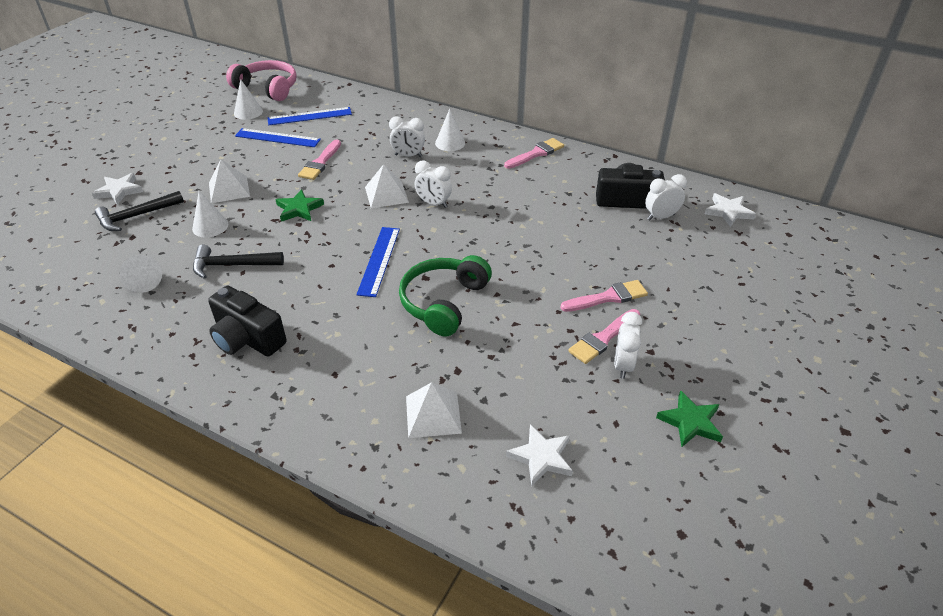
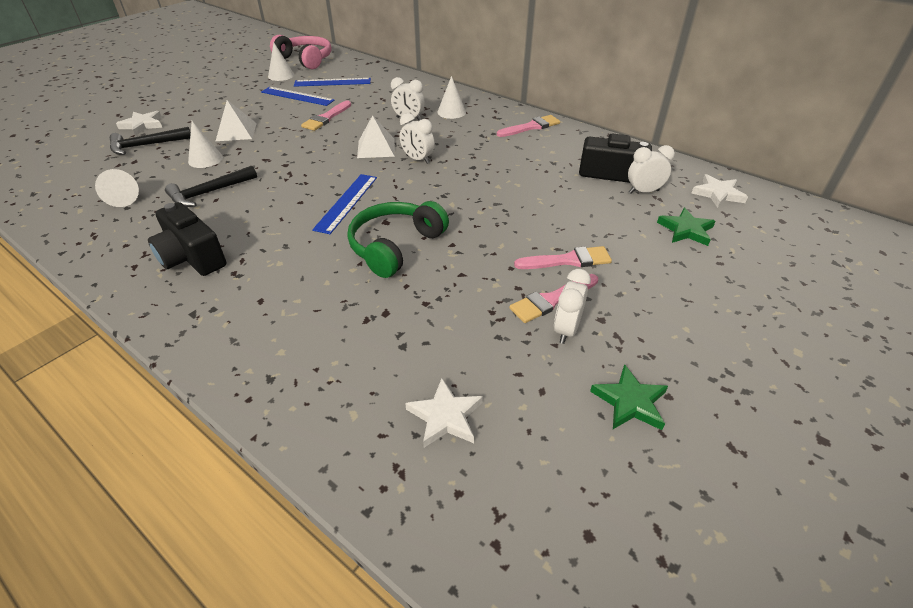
camera: 10 degrees right, 0 degrees up
black hammer [193,245,284,279] -> black hammer turned 45 degrees counterclockwise [165,166,257,207]
green star [275,189,324,222] -> green star moved to [657,208,715,246]
white pyramid [406,382,462,438] -> none

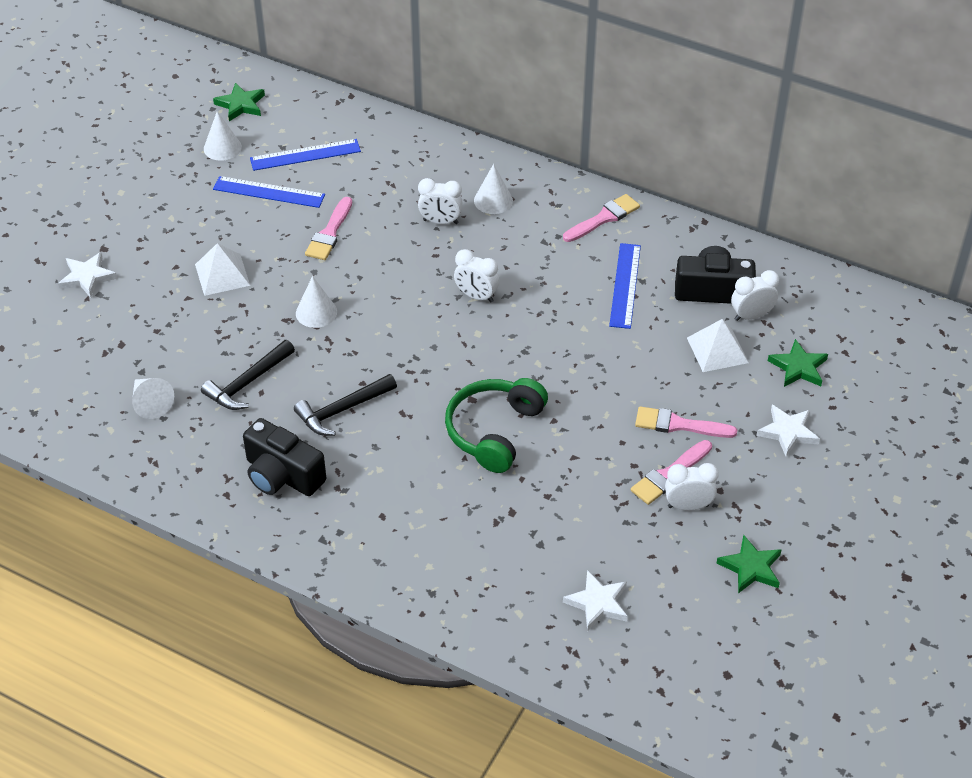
camera: 10 degrees left, 5 degrees up
black hammer [110,127,191,155] -> black hammer moved to [294,374,397,436]
white cone [188,121,223,168] -> white cone moved to [296,276,337,328]
pink headphones [270,35,332,69] -> green star [213,83,265,121]
blue ruler [312,174,377,234] -> blue ruler moved to [609,243,641,329]
white pyramid [357,115,395,158] -> white pyramid moved to [687,319,749,372]
pink brush [514,246,612,269] -> pink brush turned 150 degrees counterclockwise [635,406,737,438]
white clock [554,269,591,344] -> white clock turned 75 degrees clockwise [665,463,719,511]
white star [691,174,748,208] -> white star moved to [756,405,820,457]

